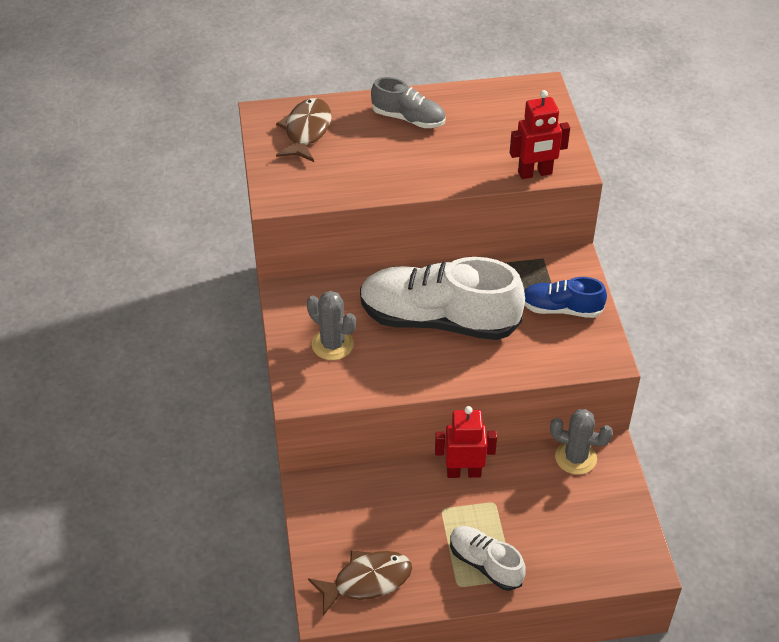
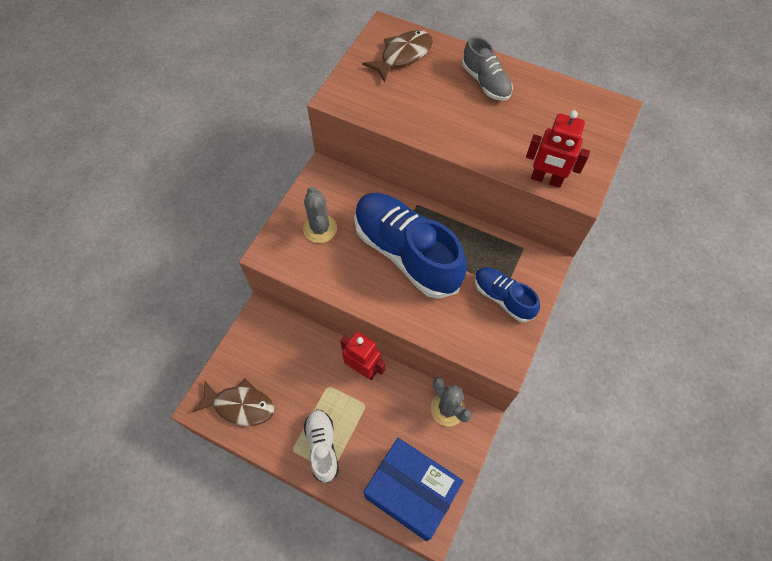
camera: 35 degrees right, 15 degrees up
white shoe [360,257,525,340] -> blue shoe [354,193,467,299]
none -> blue box [363,438,463,541]

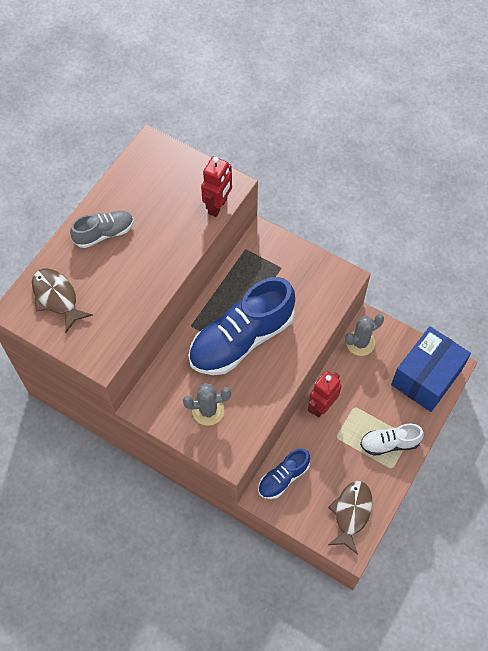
camera: 85 degrees left, 0 degrees up
blue shoe [475,267,540,322] -> blue shoe moved to [258,448,310,499]

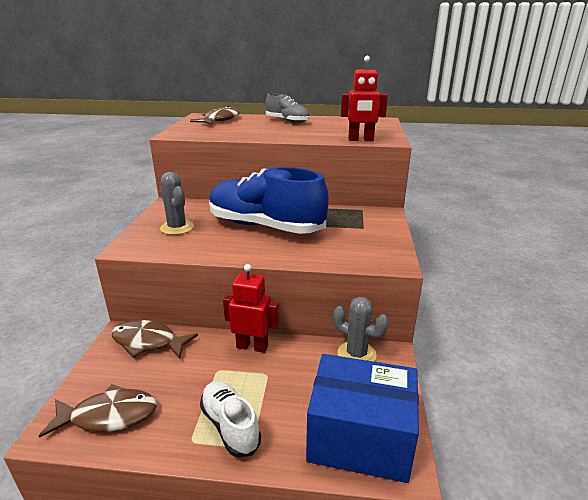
camera: 65 degrees right, 35 degrees down
blue shoe [258,448,310,499] -> brown fish [111,320,198,359]

